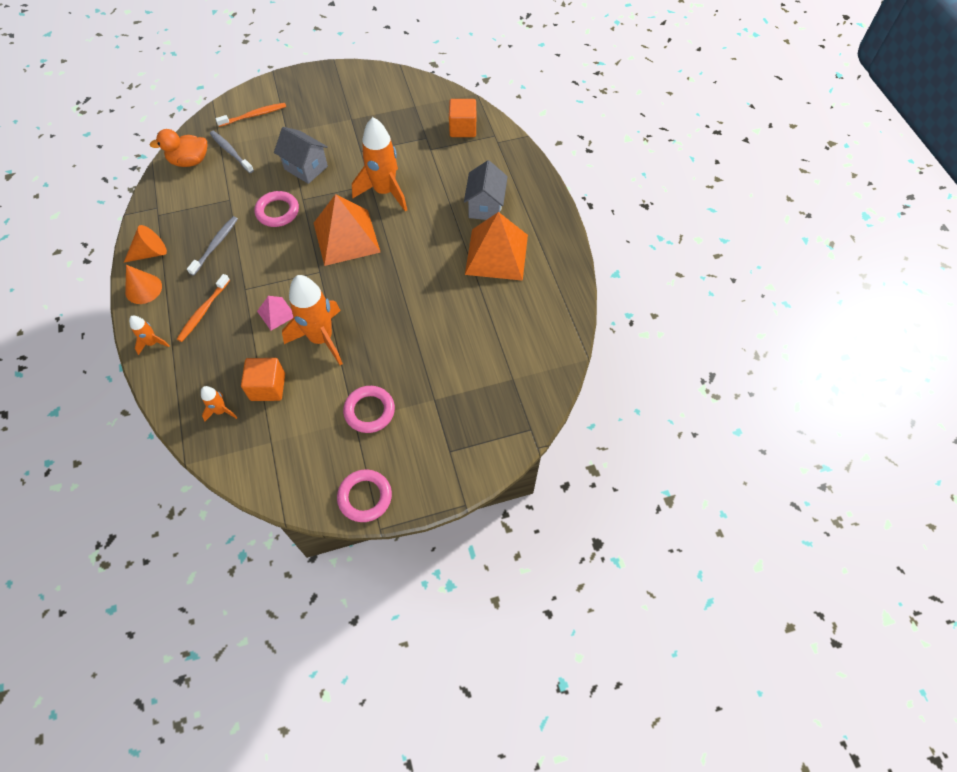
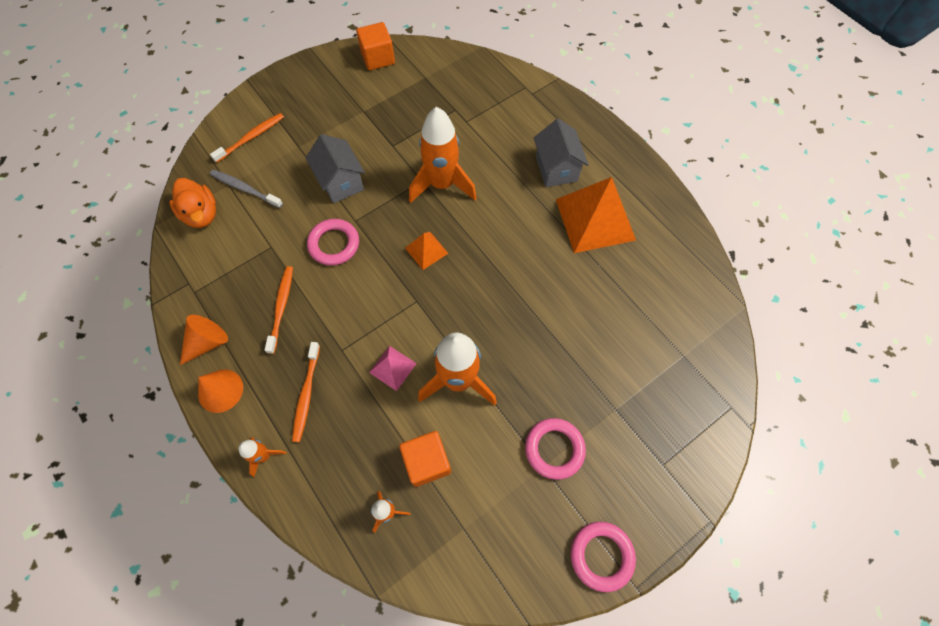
camera: 20 degrees left, 5 degrees up
orange duck [150,129,208,167] -> orange duck turned 90 degrees counterclockwise [170,178,216,228]
grey toothbrush [187,216,238,276] -> orange toothbrush [265,266,293,354]
grey house [274,127,328,184] -> grey house turned 45 degrees clockwise [306,134,365,203]
orange pyramid [314,194,380,266] -> orange pyramid [405,232,448,270], size x0.48
orange cube [449,99,476,137] -> orange cube moved to [356,22,395,70]

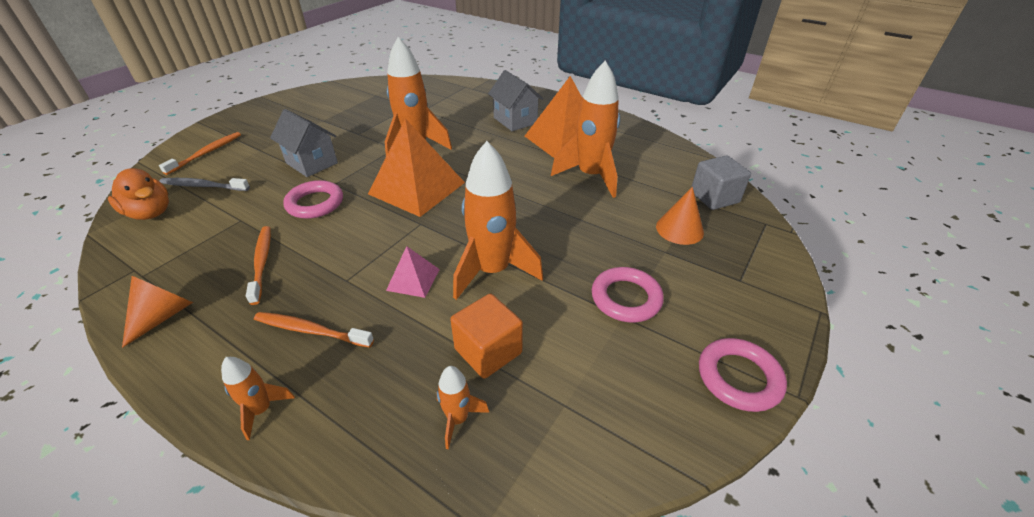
camera: 20 degrees left, 25 degrees down
orange cone [198,369,243,413] -> orange cone moved to [656,187,704,245]
orange toothbrush [292,342,320,442] -> orange toothbrush turned 120 degrees clockwise [254,312,374,348]
orange cube [356,22,395,70] -> none
orange pyramid [405,232,448,270] -> orange pyramid [368,118,465,217], size x2.09
none -> orange rocket [551,61,620,198]
none -> grey cube [692,156,751,210]

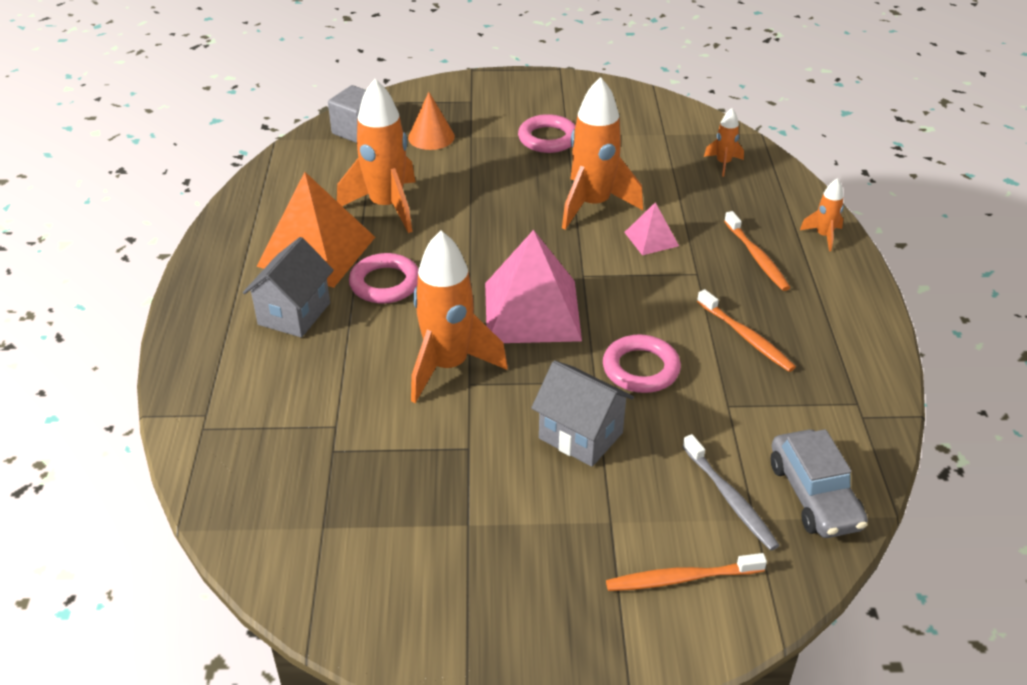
camera: 125 degrees left, 0 degrees up
orange duck [108,168,169,220] -> grey car [771,429,868,538]
orange cone [122,276,193,348] -> none
orange toothbrush [246,226,271,305] -> orange toothbrush turned 75 degrees counterclockwise [697,289,796,372]
grey house [270,109,338,177] -> grey house turned 60 degrees counterclockwise [531,360,634,467]
orange pyramid [368,118,465,217] -> pink pyramid [485,230,582,343]
orange cube [450,294,523,379] -> none
pink ring [699,338,787,412] -> pink ring moved to [349,253,418,304]

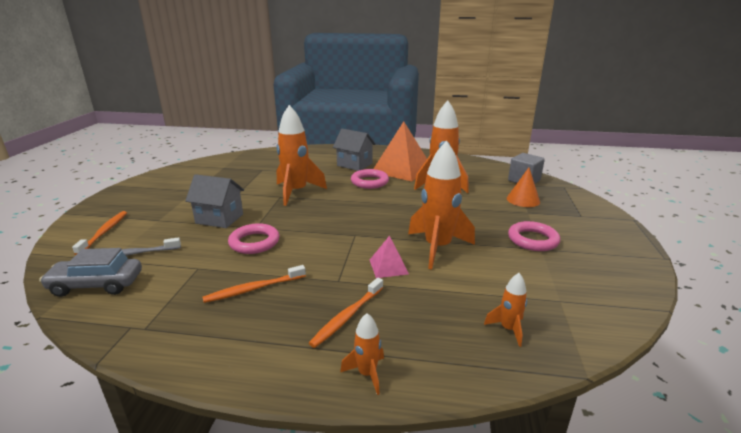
camera: 100 degrees right, 15 degrees down
pink pyramid [485,230,582,343] -> none
grey house [531,360,634,467] -> grey house turned 60 degrees clockwise [185,174,244,228]
orange toothbrush [724,211,791,291] -> orange toothbrush turned 45 degrees counterclockwise [309,278,383,348]

